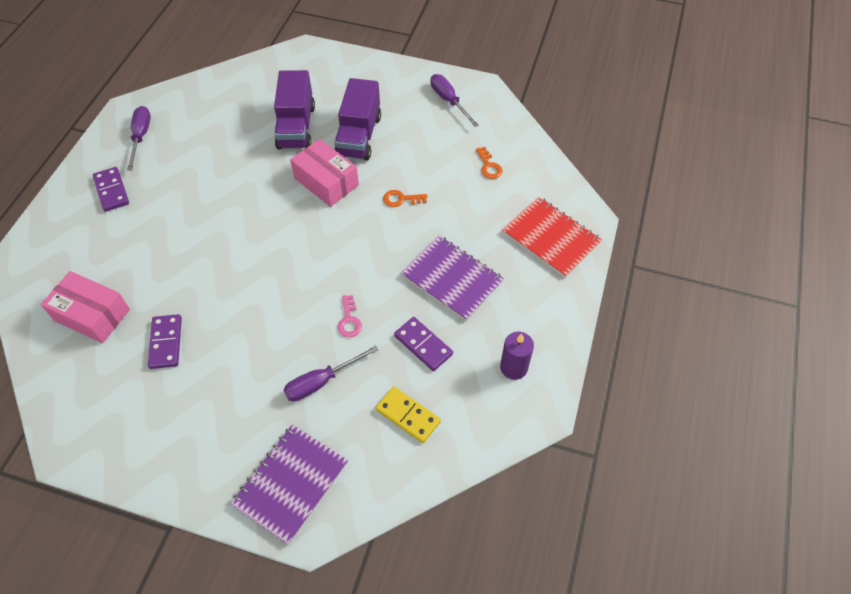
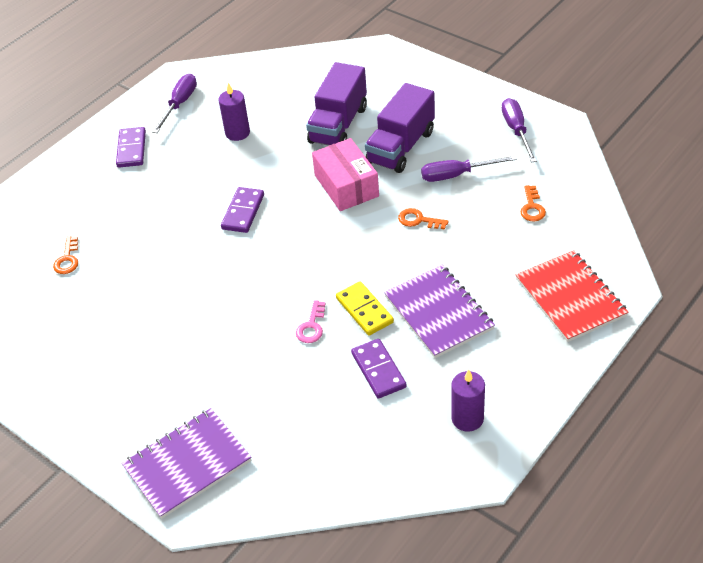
camera: 25 degrees right, 10 degrees down
pink box [41,271,130,343] -> orange key [53,236,78,274]
purple domino [148,314,182,369] -> purple domino moved to [221,187,264,233]
purple screwdriver [284,345,378,401] -> purple screwdriver moved to [421,156,517,182]
yellow domino [376,387,441,443] -> yellow domino moved to [336,281,394,335]
none -> purple candle [218,83,250,141]

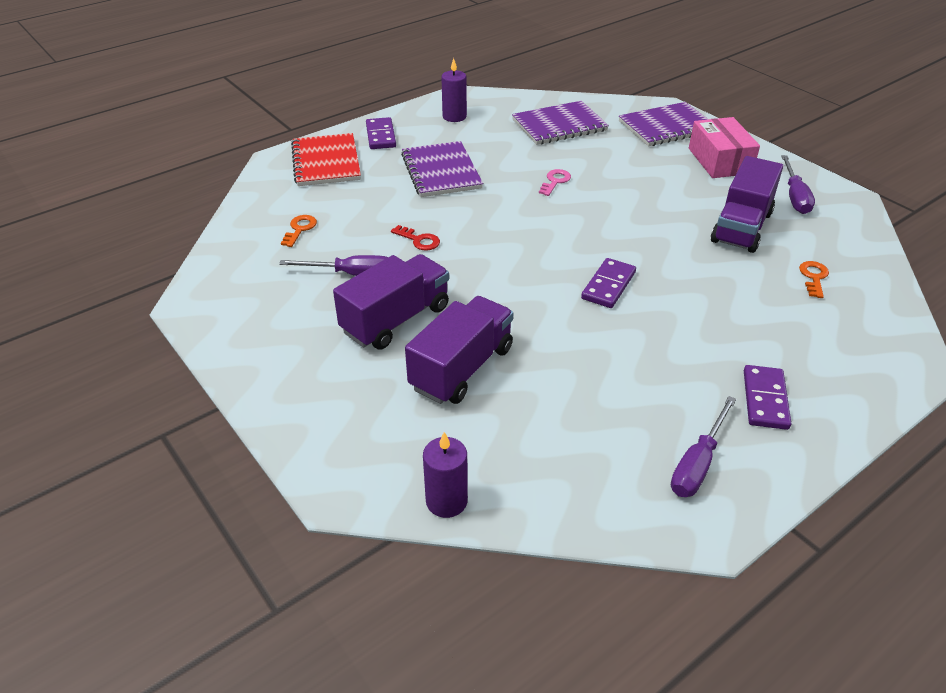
camera: 170 degrees left, 5 degrees down
purple candle [218,83,250,141] -> purple candle moved to [423,432,468,518]
pink box [312,138,379,211] -> pink box moved to [689,117,760,178]
yellow domino [336,281,394,335] -> none
purple domino [351,339,406,399] -> purple domino moved to [366,117,396,149]
orange key [398,208,449,229] -> red key [391,225,440,251]
purple screwdriver [502,98,537,162] -> purple screwdriver moved to [781,155,815,214]
none -> purple notebook [512,101,609,145]
none -> purple truck [711,156,783,253]

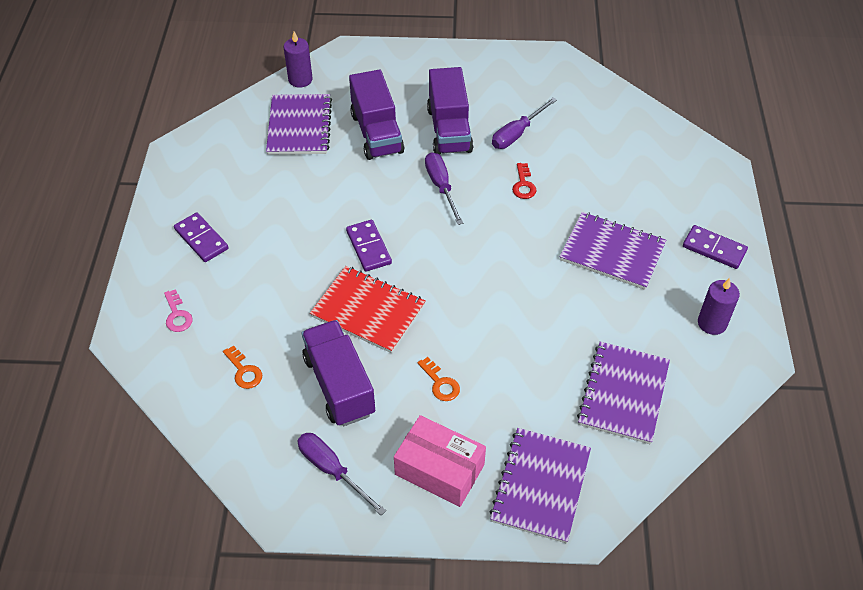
camera: 130 degrees right, 10 degrees up
orange key [281,215,317,247] -> orange key moved to [417,357,460,401]
red notebook [291,133,361,186] -> red notebook moved to [310,266,426,353]
red key [391,225,440,251] -> red key turned 75 degrees counterclockwise [512,163,537,199]
pink key [539,169,571,196] -> pink key moved to [164,289,193,332]
purple screwdriver [671,396,736,497] -> purple screwdriver moved to [425,152,463,225]
none -> purple notebook [266,94,332,155]

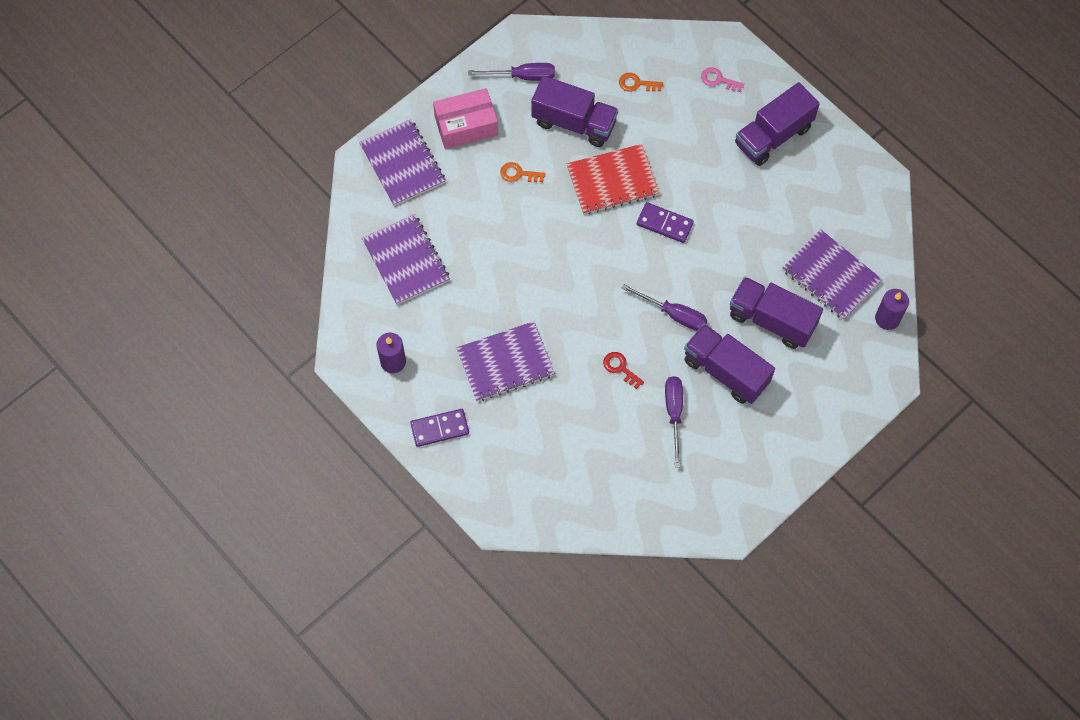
camera: 135 degrees right, 15 degrees up
purple domino [174,212,229,262] -> purple truck [735,82,820,166]

